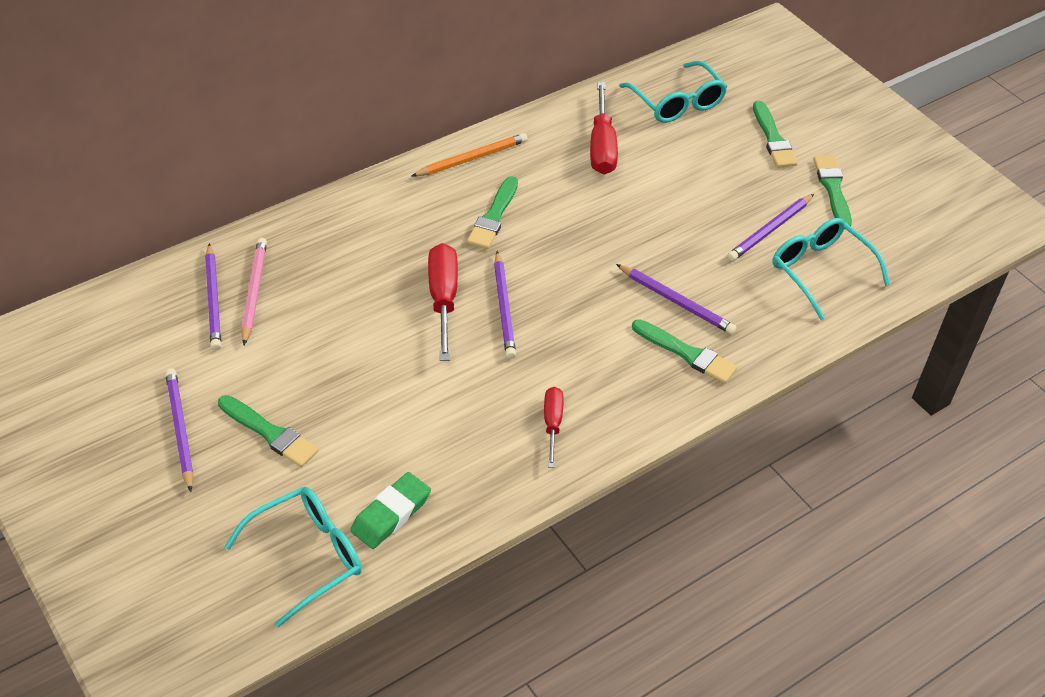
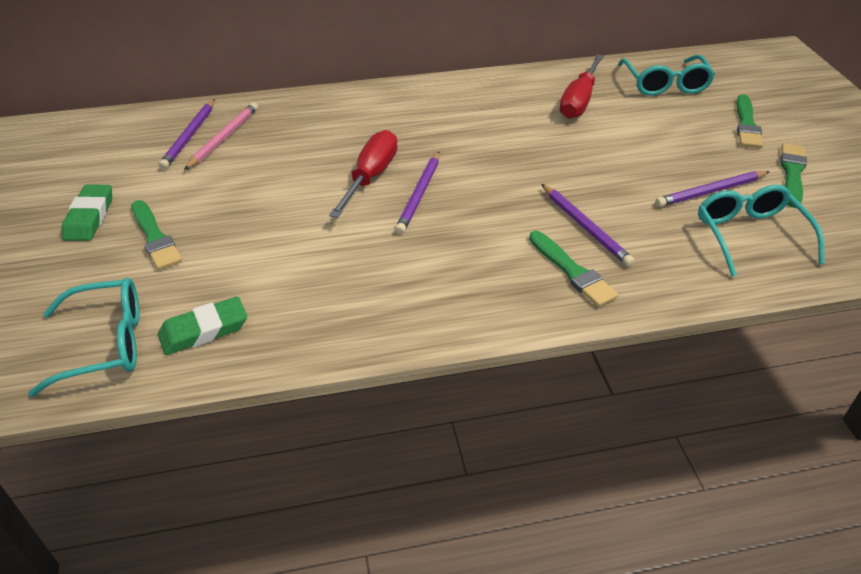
camera: 25 degrees right, 5 degrees down
purple pencil [165,368,194,492] -> green eraser [62,185,112,241]
orange pencil [412,133,528,176] -> none
green brush [467,176,518,249] -> none
red screwdriver [544,387,564,468] -> none

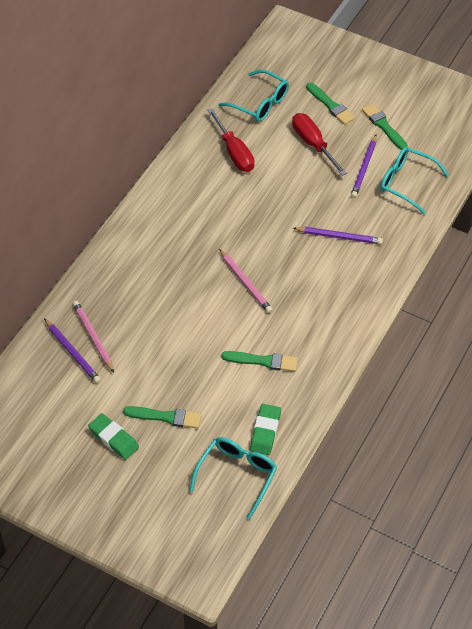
camera: 50 degrees left, 10 degrees up
red screwdriver [329,130,398,218] -> red screwdriver moved to [292,113,347,176]
purple pencil [395,152,440,234] -> pink pencil [219,249,273,313]
green brush [529,231,618,307] -> green brush moved to [221,351,298,372]

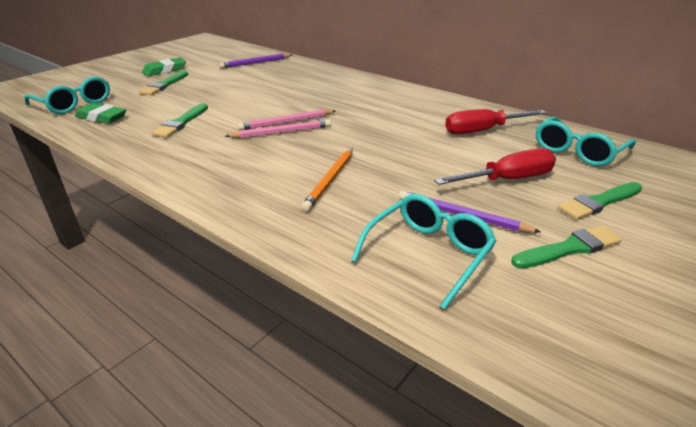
camera: 100 degrees right, 20 degrees down
pink pencil [73,301,114,373] -> pink pencil moved to [225,119,331,138]
purple pencil [293,227,383,244] -> orange pencil [301,148,353,211]

